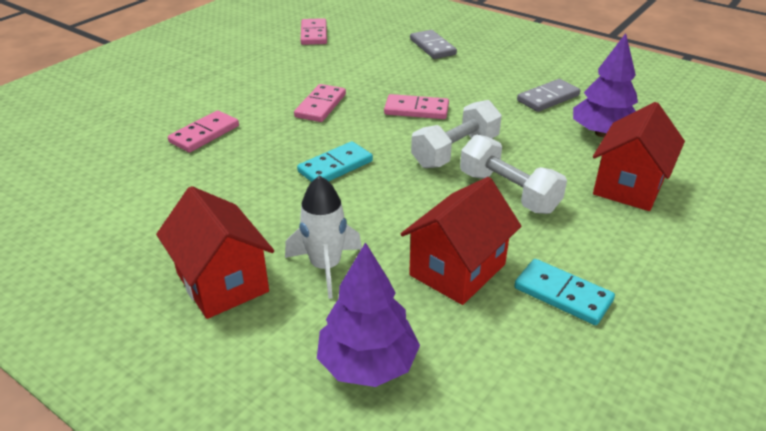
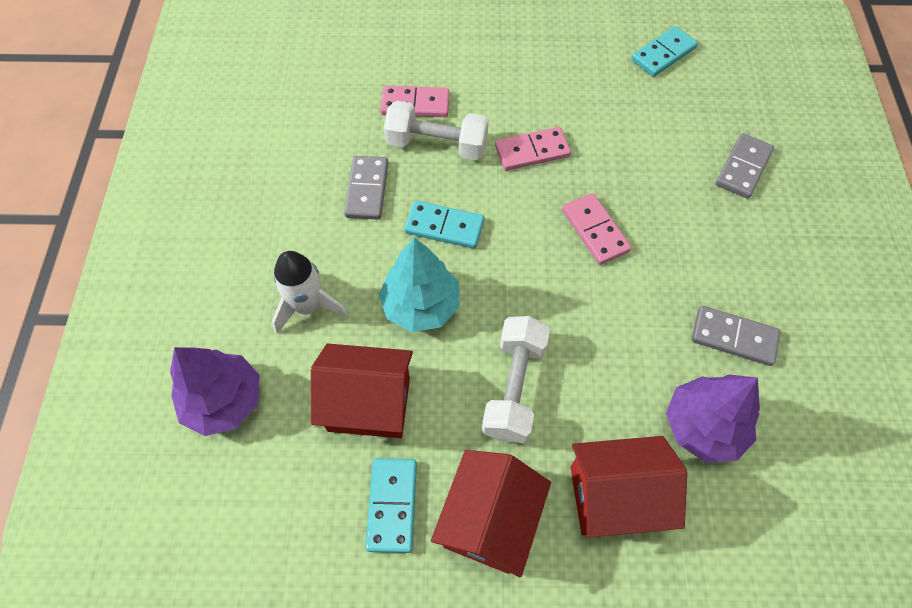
camera: 55 degrees right, 25 degrees up
red house [156,186,274,319] -> red house moved to [431,450,551,577]
pink domino [301,18,327,45] -> turquoise domino [631,26,698,77]
white dumbbell [411,100,502,168] -> white dumbbell moved to [384,101,489,160]
none -> grey domino [344,156,388,220]
none -> turquoise tree [378,237,460,332]

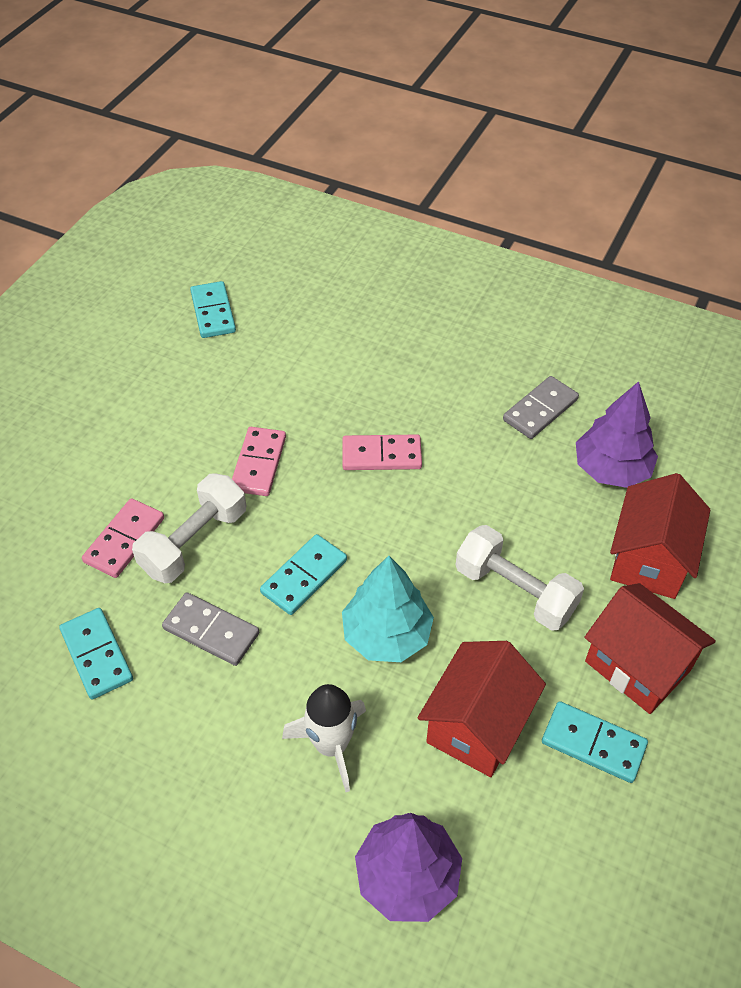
camera: 65 degrees left, 10 degrees down
grey domino [716,133,774,199] -> none
none -> turquoise domino [59,608,133,699]

